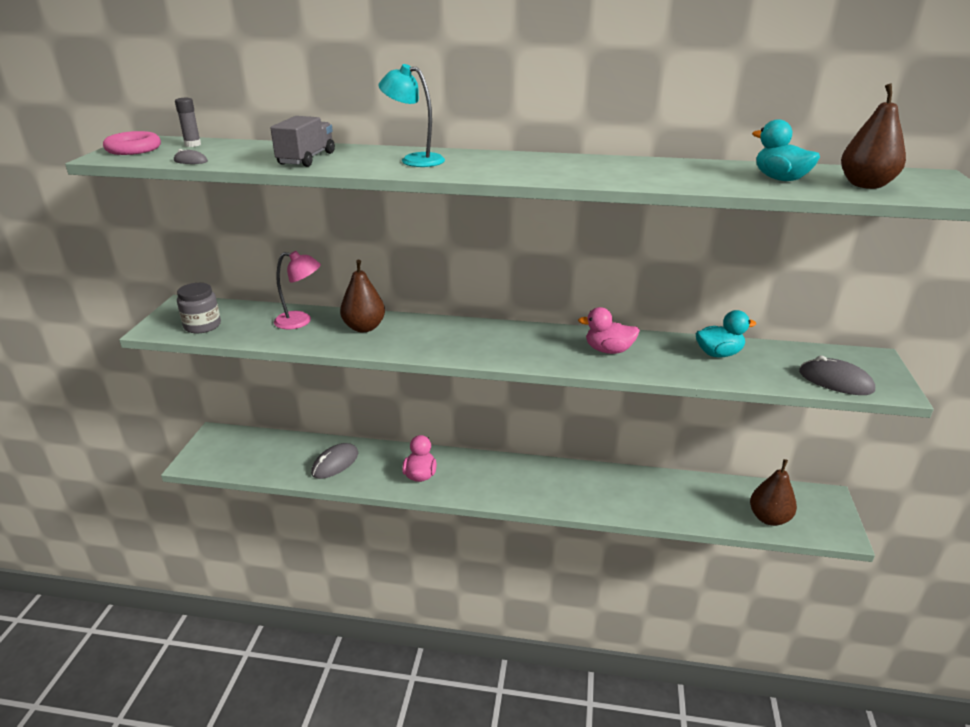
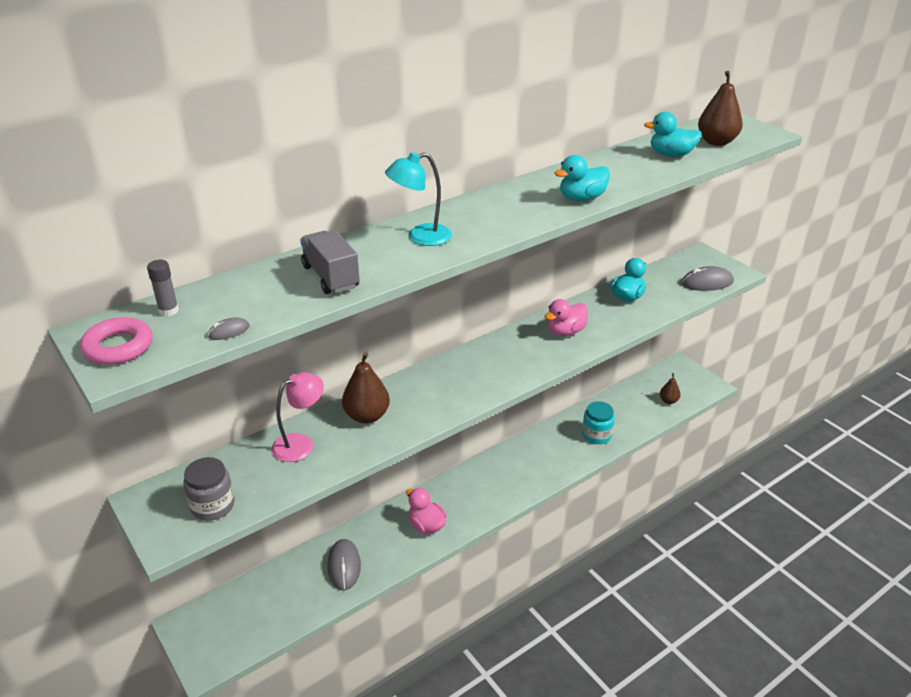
camera: 45 degrees left, 5 degrees up
brown pear [750,459,797,526] -> brown pear [660,373,680,404], size x0.58
none -> turquoise duck [555,155,610,201]
none -> turquoise jar [582,401,615,444]

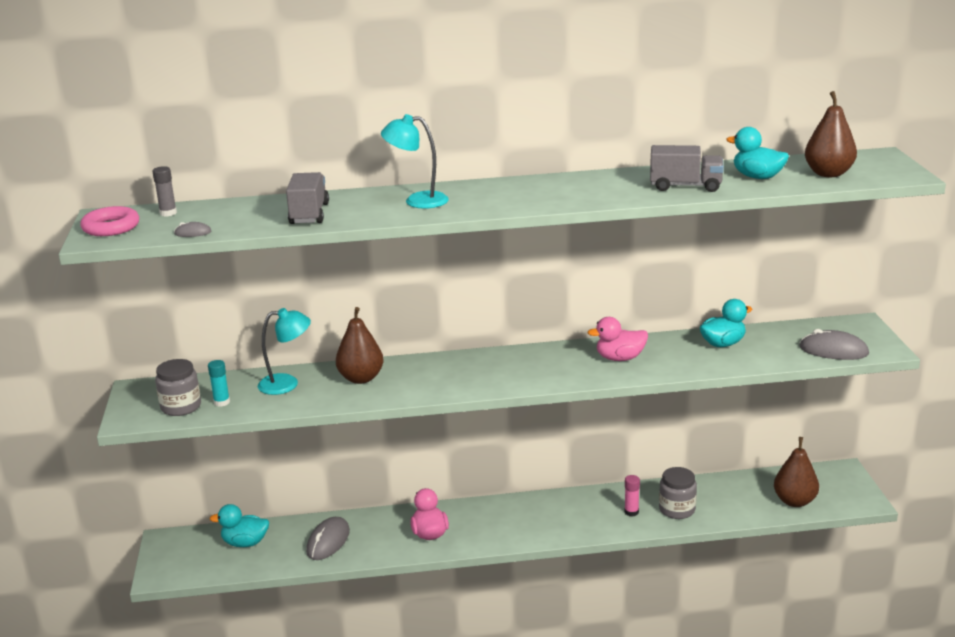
camera: 30 degrees right, 10 degrees down
pink lamp [271,372,324,462] -> turquoise lamp [258,308,311,395]
turquoise duck [555,155,610,201] -> turquoise duck moved to [210,504,269,547]
turquoise jar [582,401,615,444] -> grey jar [659,467,697,519]
brown pear [660,373,680,404] -> brown pear [774,437,819,507], size x1.71
none -> turquoise glue stick [208,360,230,407]
none -> pink glue stick [624,475,640,517]
none -> grey truck [650,145,724,192]

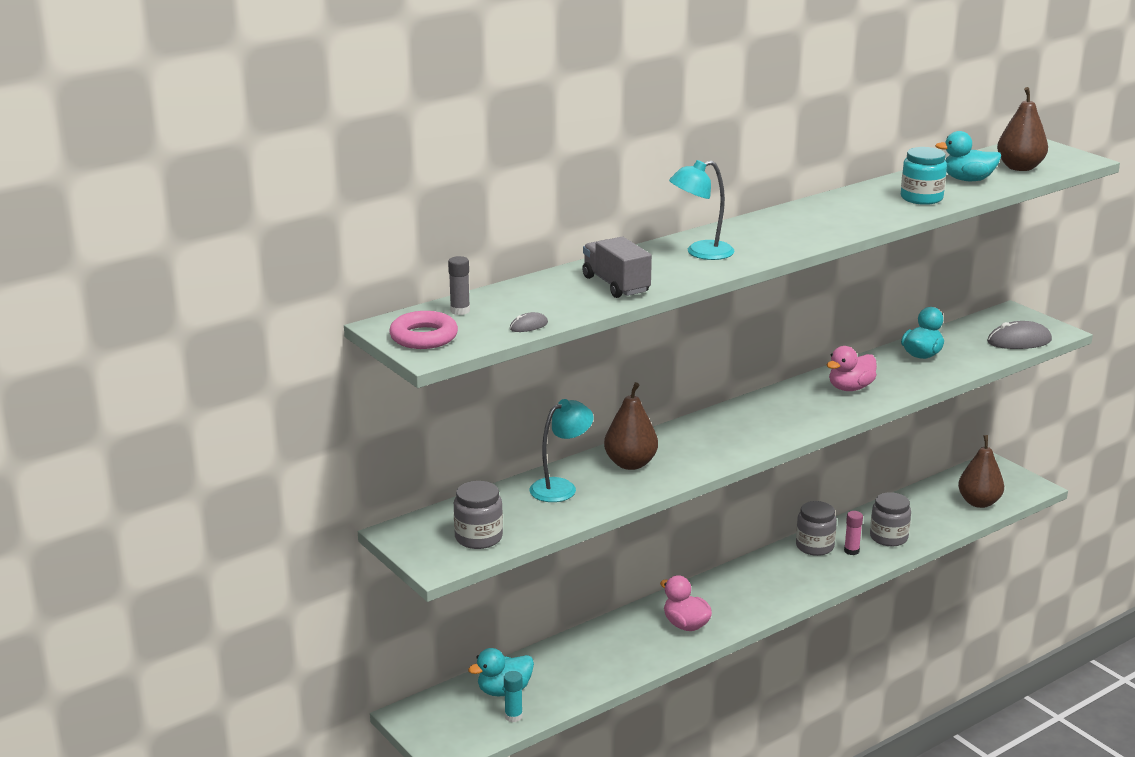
camera: 30 degrees left, 0 degrees up
turquoise glue stick [208,360,230,407] -> turquoise glue stick moved to [504,671,523,722]
grey mouse [306,517,350,560] -> none
grey truck [650,145,724,192] -> turquoise jar [901,147,947,205]
none -> grey jar [796,501,837,556]

